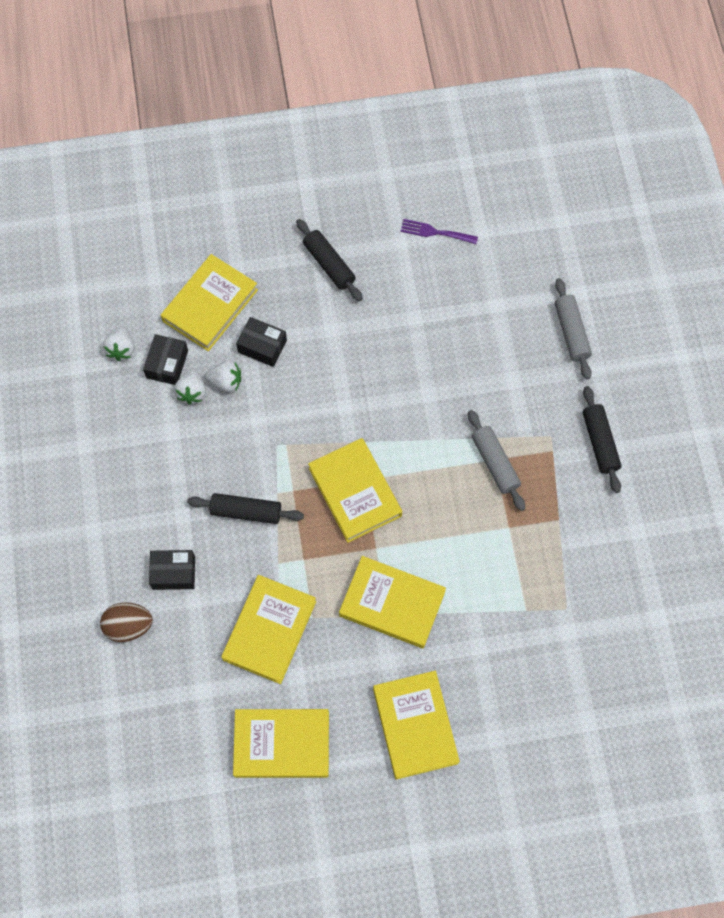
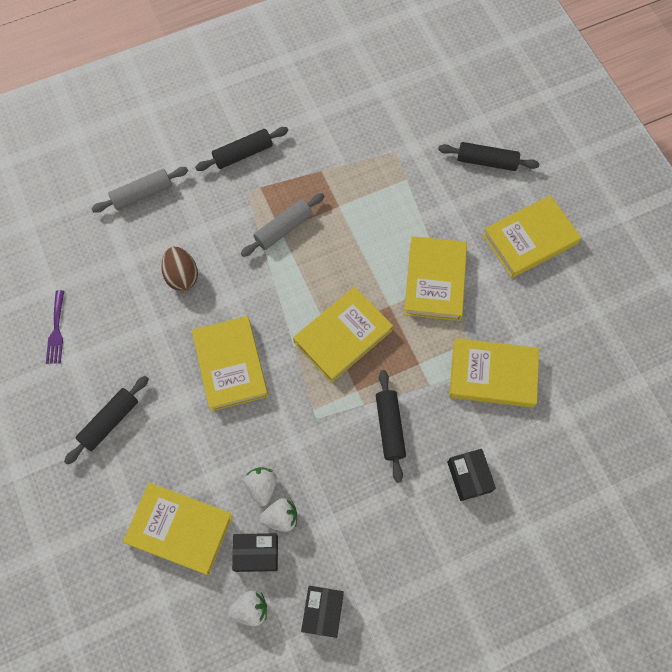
camera: 105 degrees left, 0 degrees up
brown egg [100,602,153,642] -> brown egg moved to [161,247,198,291]
yellow book [233,709,329,778] -> yellow book moved to [192,316,268,411]
black box [236,317,287,367] -> black box moved to [301,586,344,638]
none -> black rolling pin [438,142,540,171]

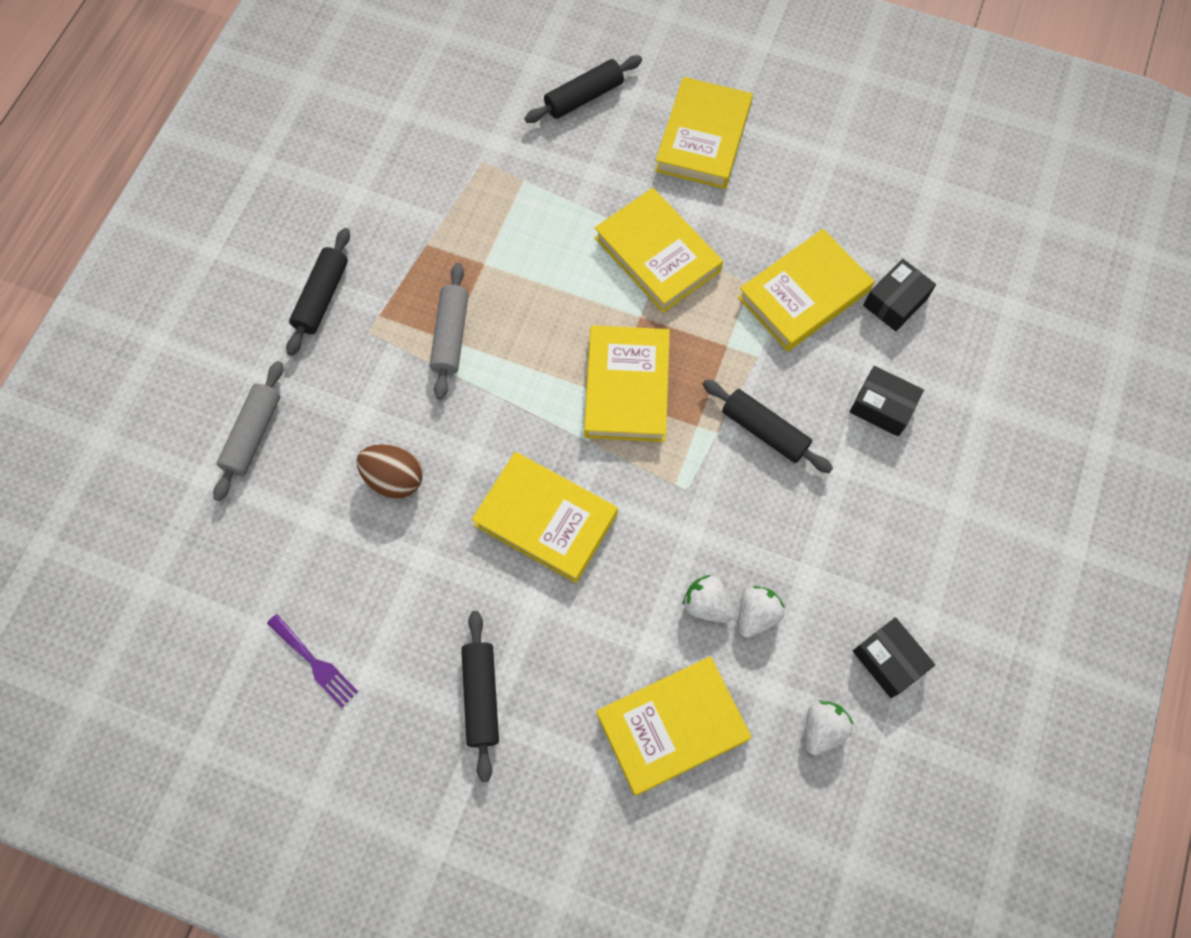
camera: 45 degrees left, 0 degrees up
black box [232,533,278,572] -> black box moved to [863,259,936,331]

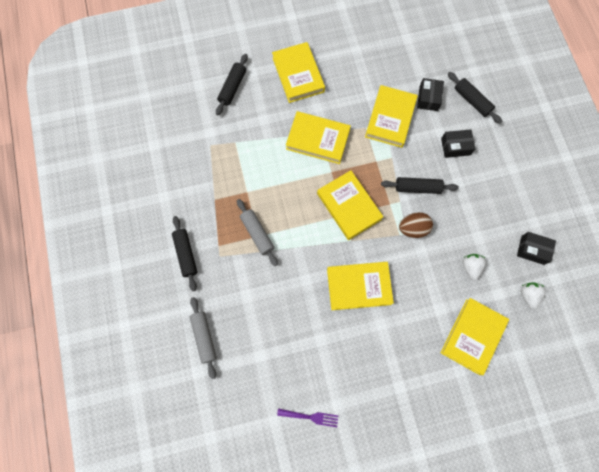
camera: 35 degrees left, 5 degrees up
brown egg [357,444,423,498] -> brown egg moved to [399,212,433,238]
black rolling pin [461,611,499,782] -> black rolling pin moved to [448,72,502,124]
white strawberry [682,575,734,623] -> none

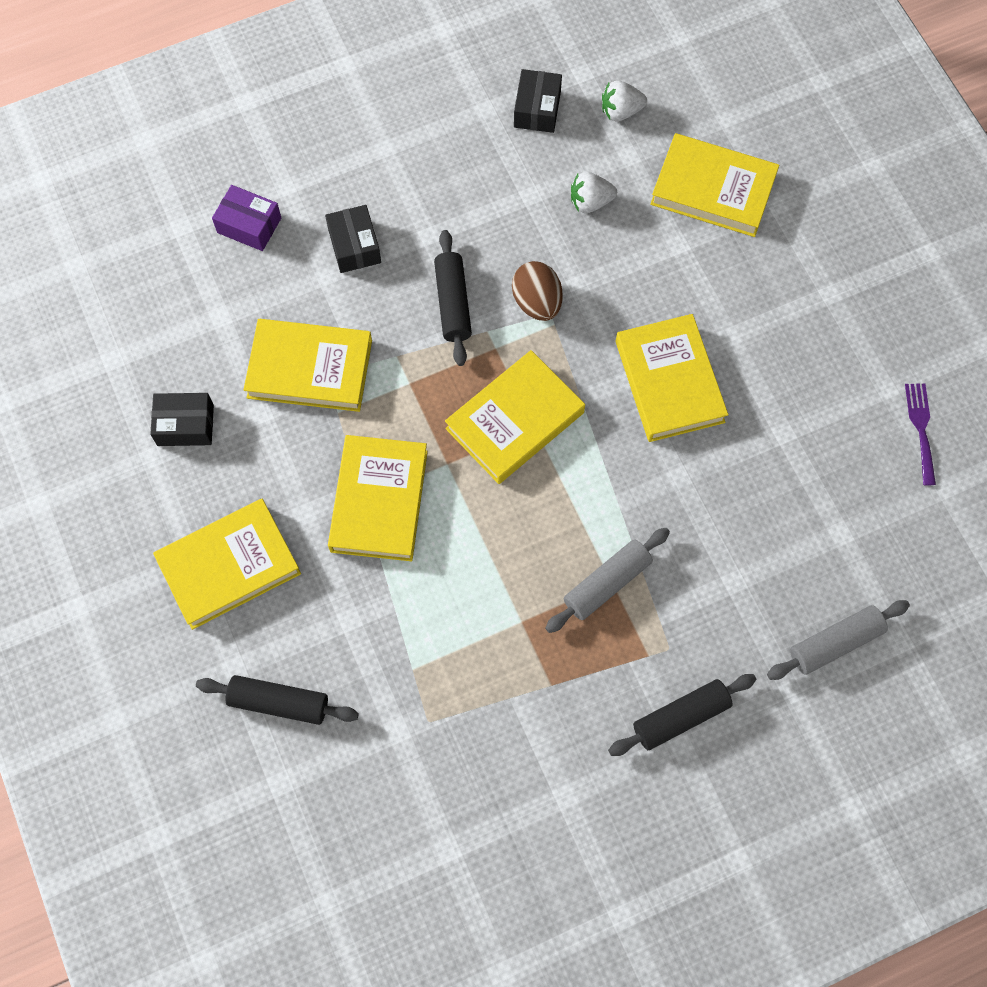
camera: 100 degrees left, 5 degrees down
black box [417,78,444,111] -> black box moved to [150,393,214,446]
black rolling pin [448,72,502,124] -> purple box [212,185,281,251]

